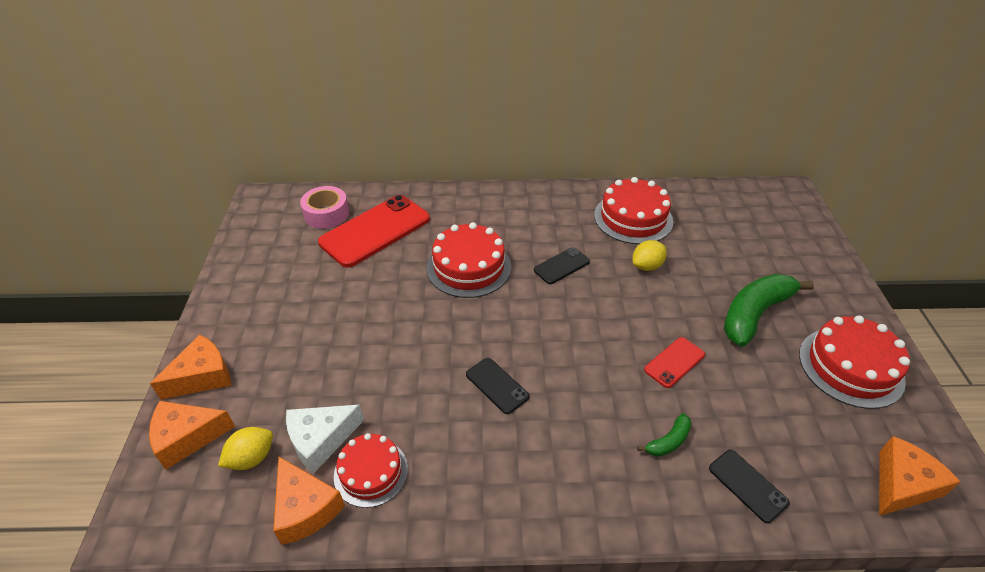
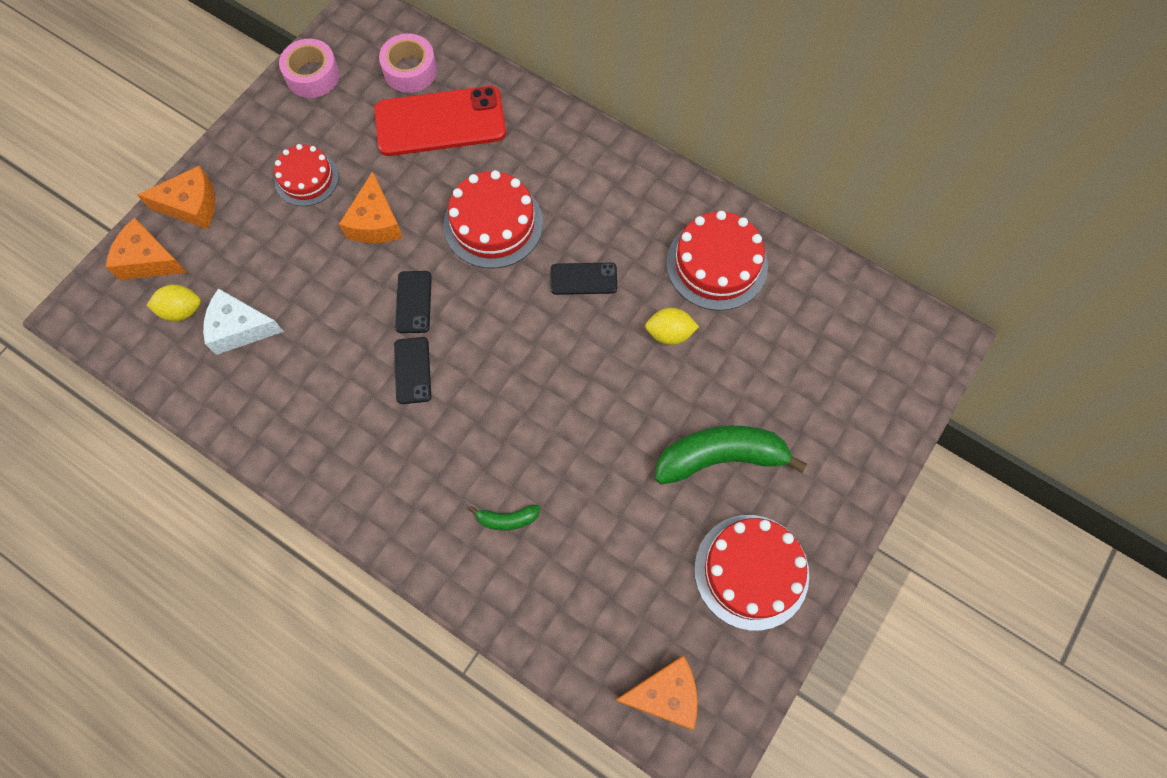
camera: 35 degrees right, 25 degrees up
orange cheese [273,457,345,545] -> orange cheese moved to [339,171,403,243]
red cake [334,433,408,508] -> red cake moved to [274,144,339,206]
red phone [644,337,705,388] -> none
black phone [709,450,790,523] -> black phone moved to [395,271,432,333]
none -> pink tape [279,39,340,98]

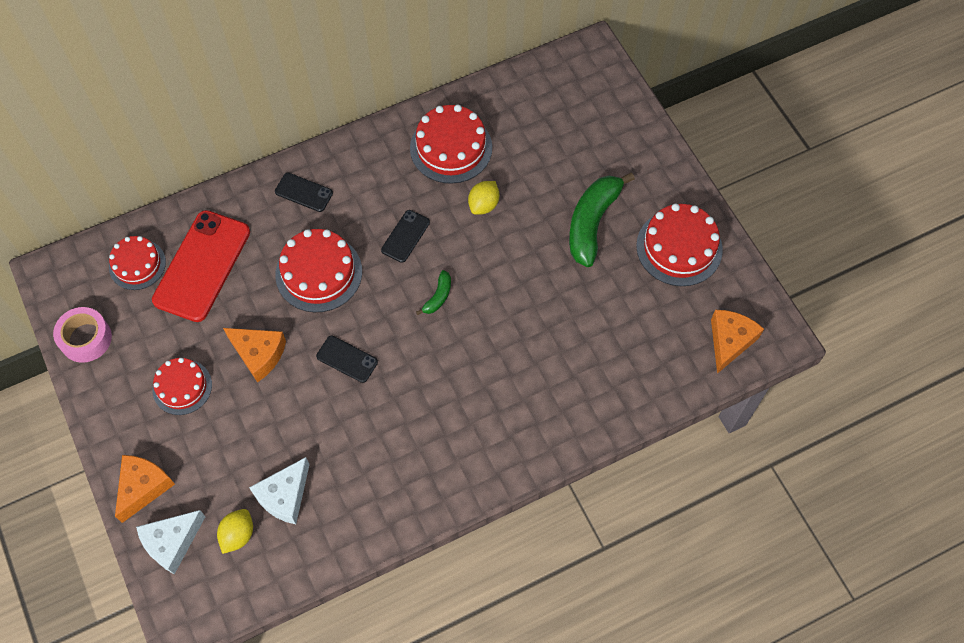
camera: 60 degrees left, 5 degrees down
orange cheese [106,218,187,280] -> white cheese [136,510,206,575]
pink tape [379,34,437,93] -> red cake [109,236,166,290]
black phone [394,337,431,404] -> black phone moved to [275,173,333,212]
green banana [469,505,540,530] -> green banana moved to [416,270,451,315]

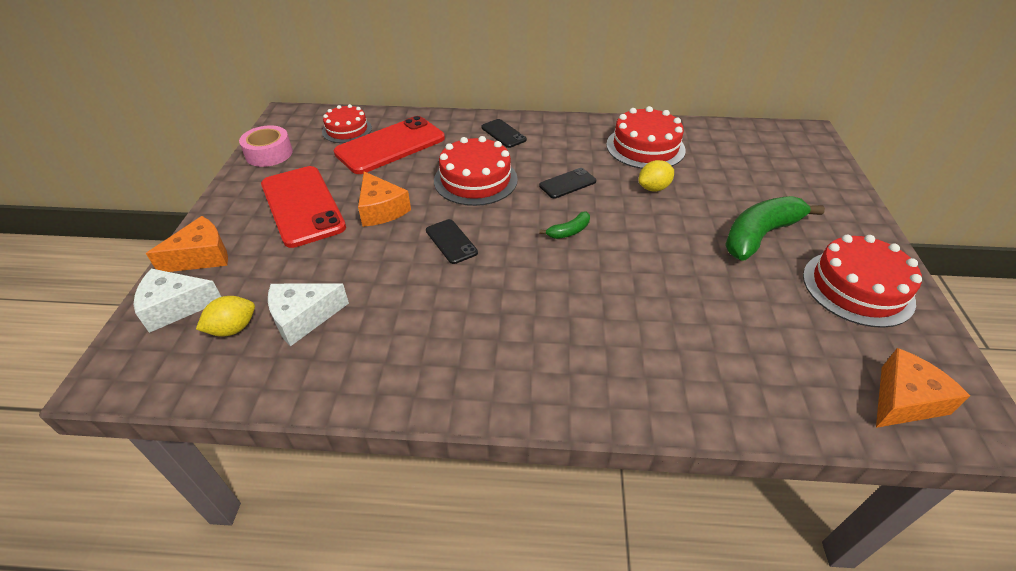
camera: 30 degrees right, 20 degrees down
red cake [152,358,212,415] -> red phone [261,166,346,248]

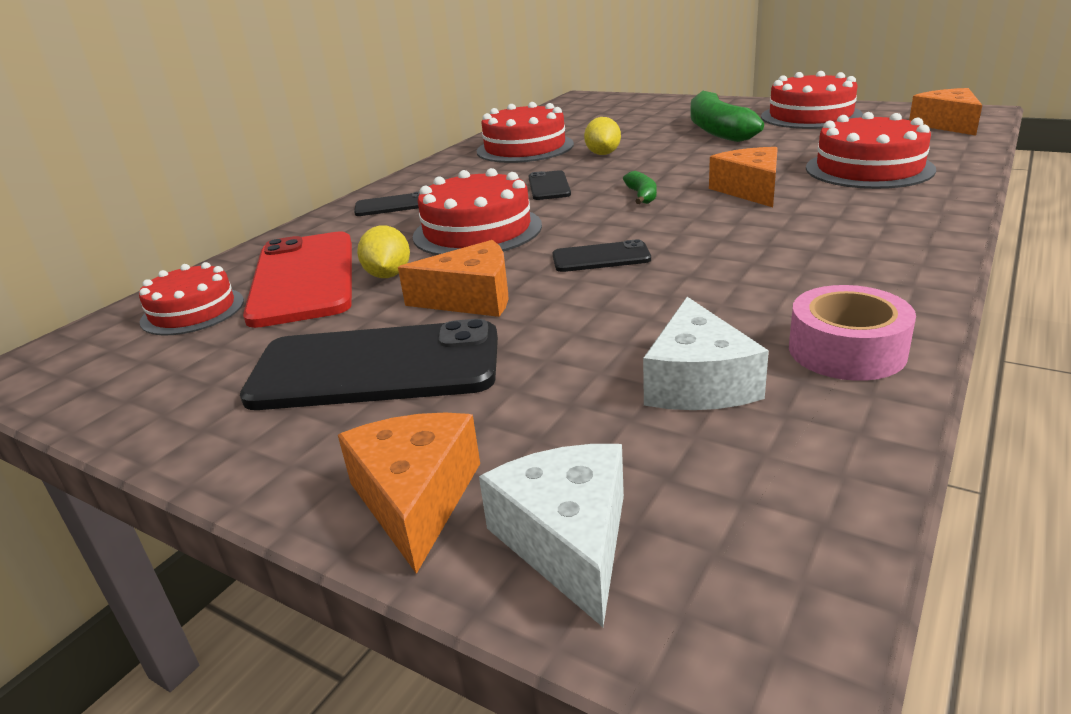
camera: 60 degrees left, 15 degrees down
white cheese [134,268,221,333] -> white cheese turned 150 degrees clockwise [479,444,624,627]
yellow lemon [196,296,255,337] -> yellow lemon moved to [357,225,410,278]
pink tape [239,125,293,167] -> pink tape moved to [789,285,916,381]
red phone [261,166,346,248] -> black phone [240,319,498,410]
none -> orange cheese [709,147,778,207]
none -> red cake [806,112,936,189]

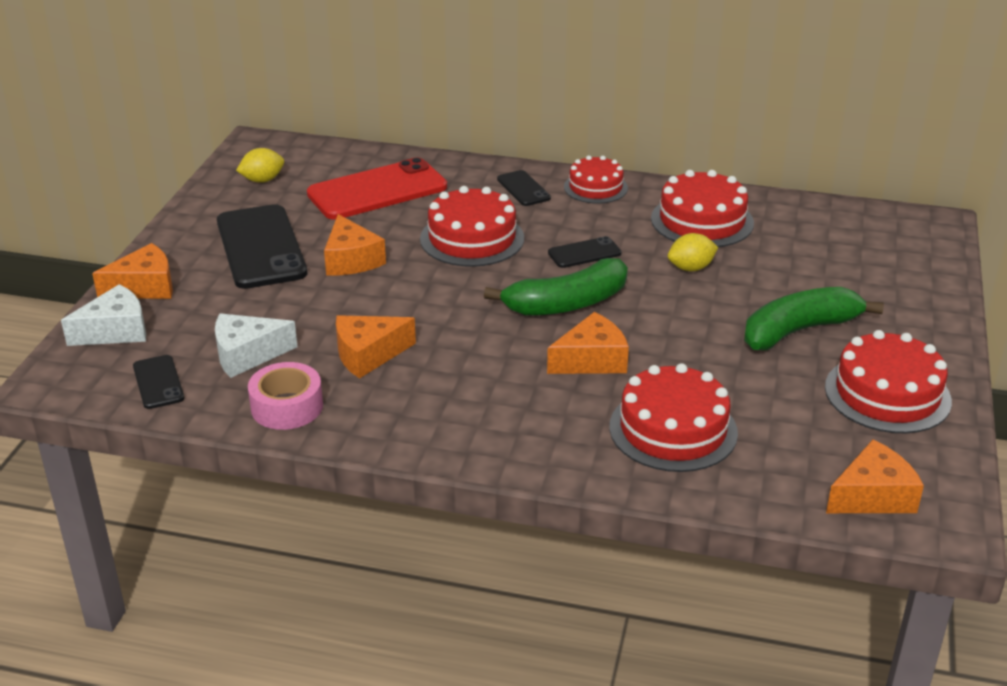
camera: 70 degrees right, 5 degrees up
red cake [139,262,244,335] -> red cake moved to [564,156,628,204]
yellow lemon [357,225,410,278] -> yellow lemon moved to [236,148,284,183]
black phone [553,239,651,272] -> black phone moved to [133,355,184,409]
green banana [623,171,657,204] -> green banana [484,258,628,315], size x2.15
none -> orange cheese [336,315,416,379]

